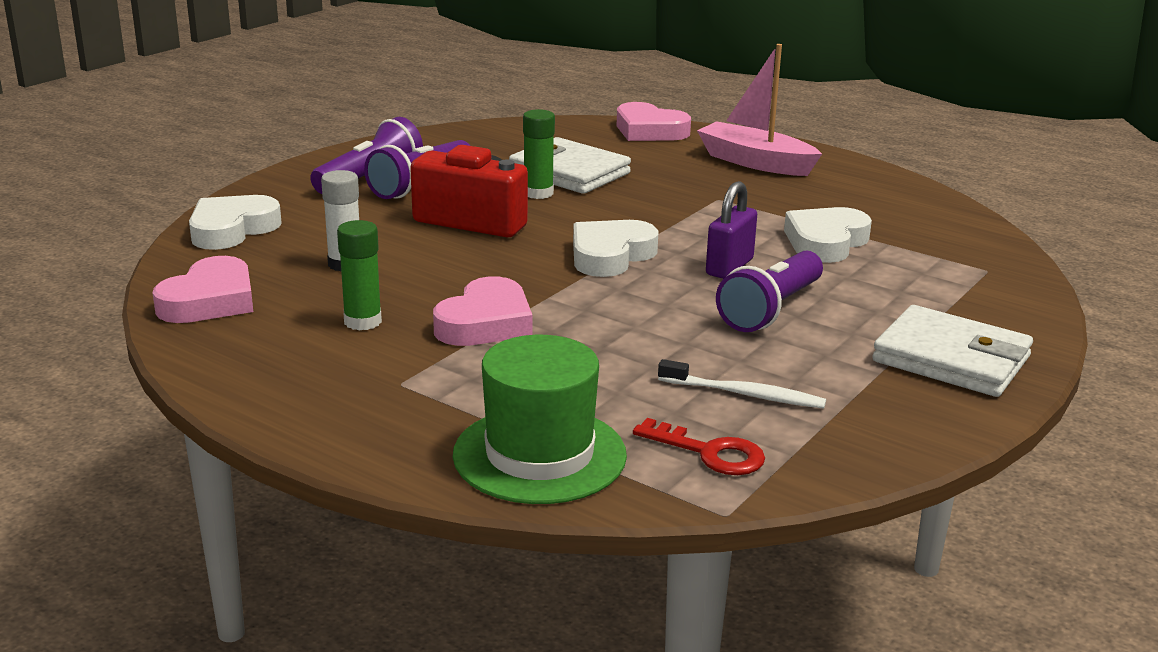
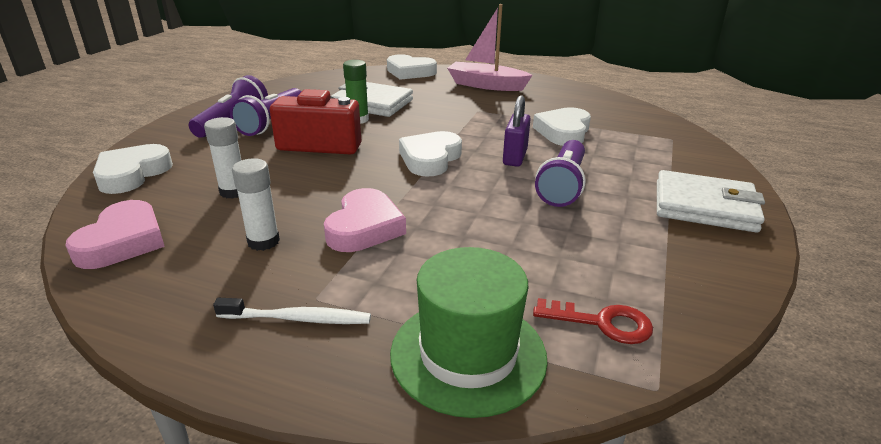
camera: 15 degrees left, 5 degrees up
green glue stick [337,220,382,331] -> white glue stick [232,158,280,251]
pink heart [617,102,691,141] -> white heart [387,54,437,80]
white toothbrush [658,359,826,409] -> white toothbrush moved to [213,298,371,324]

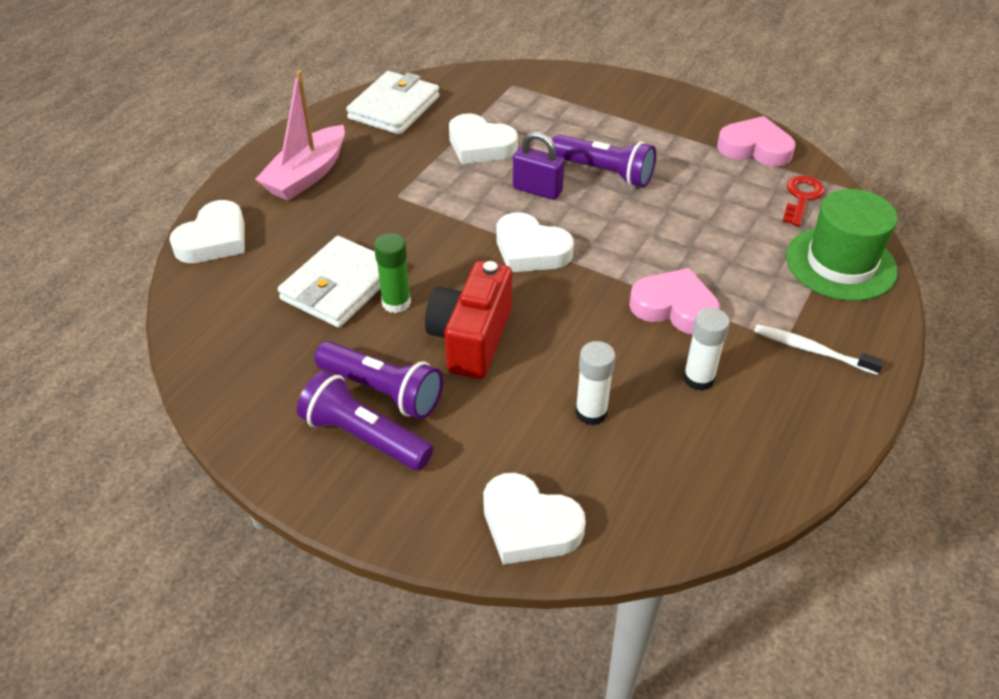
camera: 80 degrees left, 15 degrees up
pink heart [65,200,165,269] -> pink heart moved to [717,116,796,167]
white toothbrush [213,298,371,324] -> white toothbrush turned 75 degrees counterclockwise [754,324,884,375]
white wallet [657,170,765,233] -> white wallet moved to [346,71,440,135]

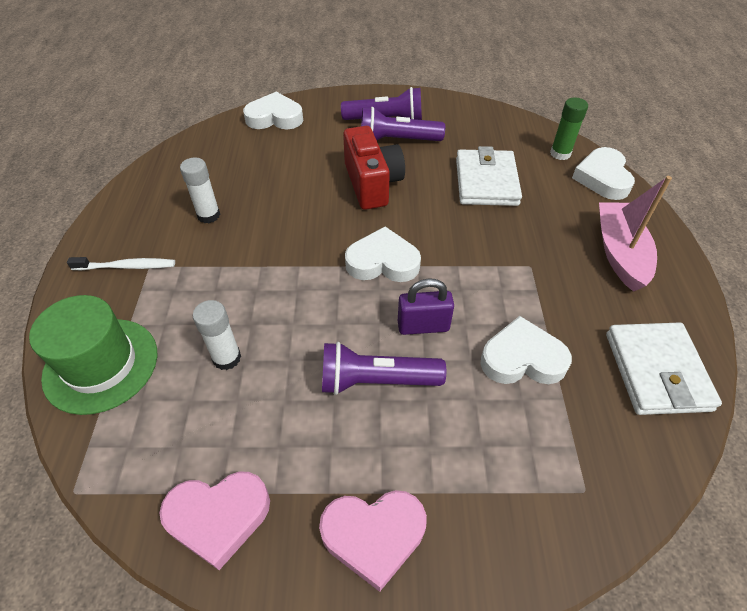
camera: 150 degrees right, 5 degrees up
green glue stick [374,233,411,313] -> green glue stick moved to [550,98,588,160]
white glue stick [575,341,616,426] -> white glue stick moved to [193,300,241,370]
pink heart [629,268,720,334] -> pink heart moved to [319,490,427,592]
red key [782,176,825,226] -> none

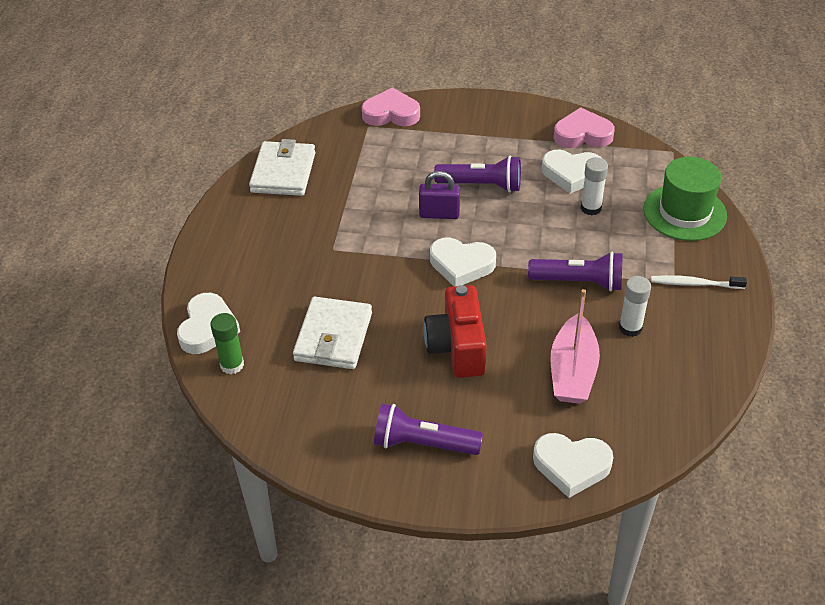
camera: 170 degrees left, 5 degrees down
pink heart [319,490,427,592] -> pink heart moved to [362,87,420,126]
purple flashlight [361,107,445,141] -> purple flashlight moved to [528,251,623,291]
white heart [480,316,572,384] -> white heart moved to [542,150,602,194]
pink boat [599,176,672,292] -> pink boat moved to [550,289,600,404]

